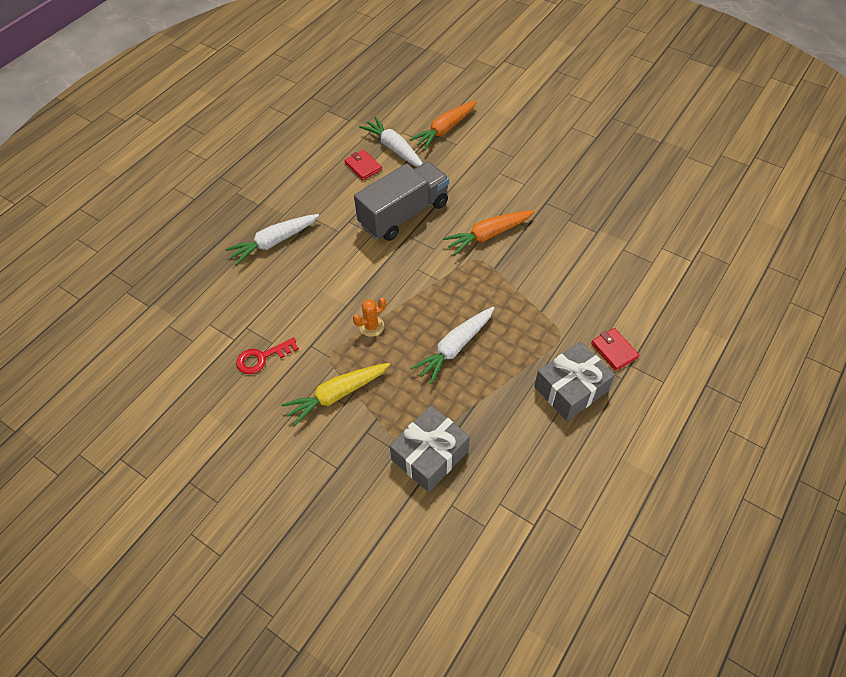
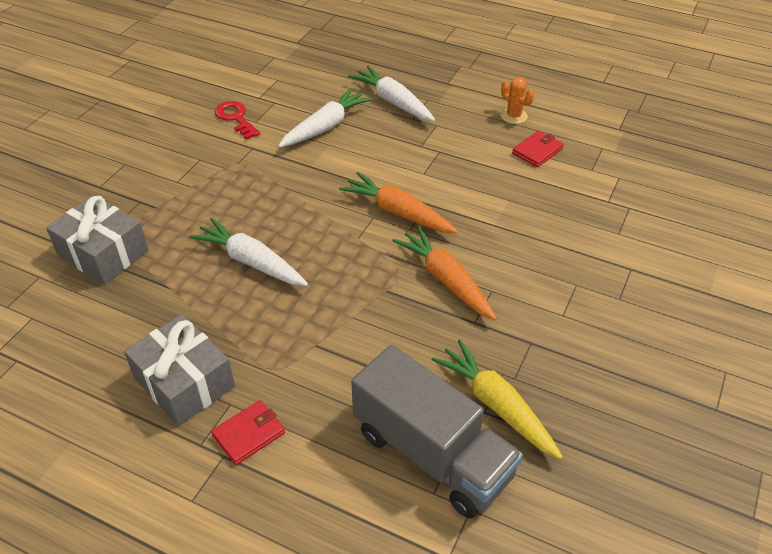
camera: 80 degrees right, 10 degrees down
yellow carrot [281,363,390,427] -> yellow carrot moved to [432,339,563,459]
orange cactus [353,298,386,337] -> orange cactus moved to [501,77,534,124]
grey truck [354,161,449,241] -> grey truck moved to [351,345,523,518]
white carrot [359,117,423,167] -> white carrot moved to [278,88,372,148]
orange carrot [409,100,477,150] -> orange carrot moved to [339,172,458,233]

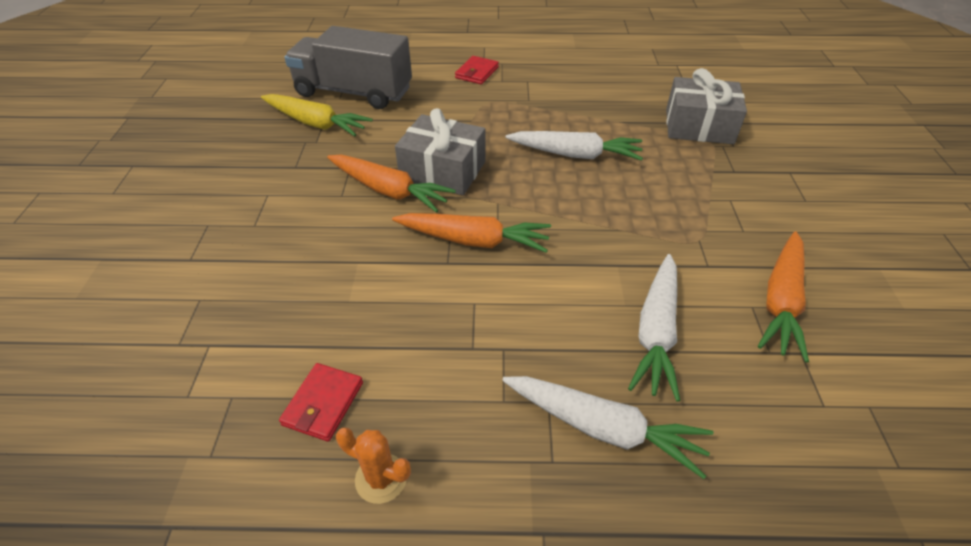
camera: 155 degrees right, 0 degrees up
grey gift [124,314,235,426] -> grey gift moved to [395,108,485,195]
red key [215,101,260,140] -> orange carrot [758,231,809,363]

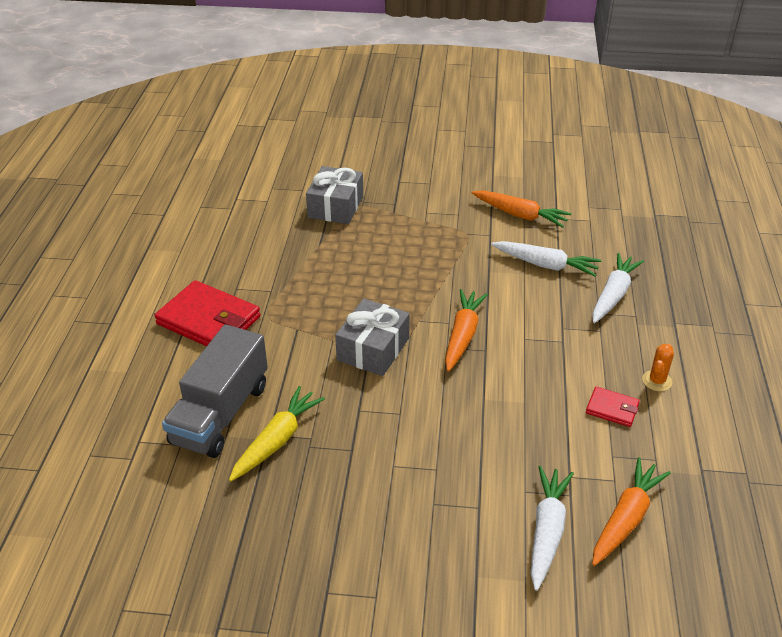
camera: 85 degrees left, 5 degrees down
orange carrot [327,155,456,213] -> orange carrot moved to [592,457,671,566]
red wallet [455,56,499,84] -> red wallet [154,280,261,346], size x2.03
white carrot [506,131,643,161] -> white carrot moved to [531,466,574,591]

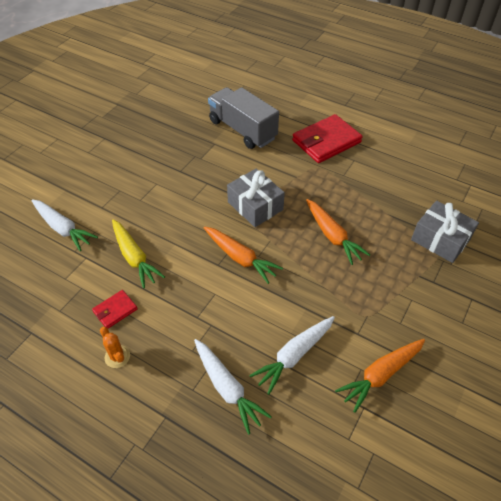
camera: 115 degrees right, 10 degrees up
yellow carrot [229,386,325,481] -> yellow carrot moved to [112,220,165,289]
orange carrot [592,457,671,566] -> orange carrot moved to [306,199,370,265]

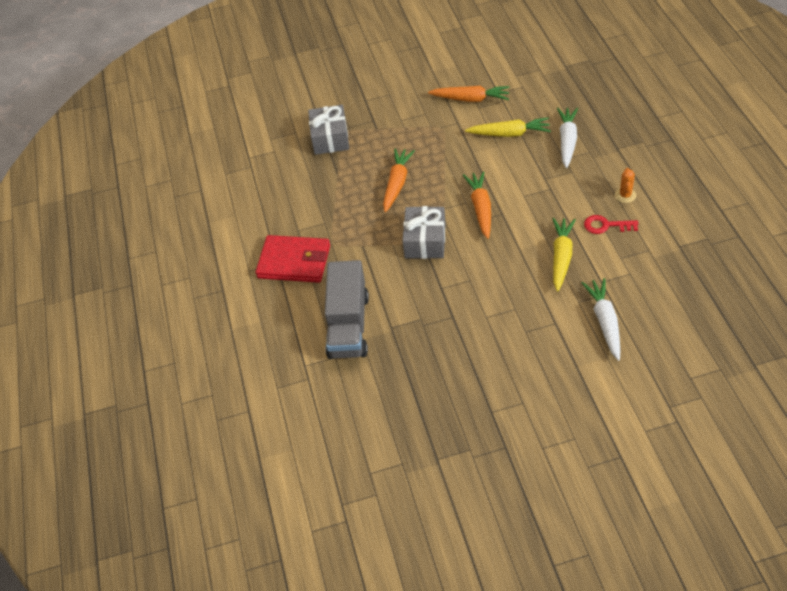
camera: 130 degrees left, 0 degrees up
red wallet [92,290,138,329] -> red key [584,215,638,234]
white carrot [249,316,335,395] -> yellow carrot [465,117,551,137]

